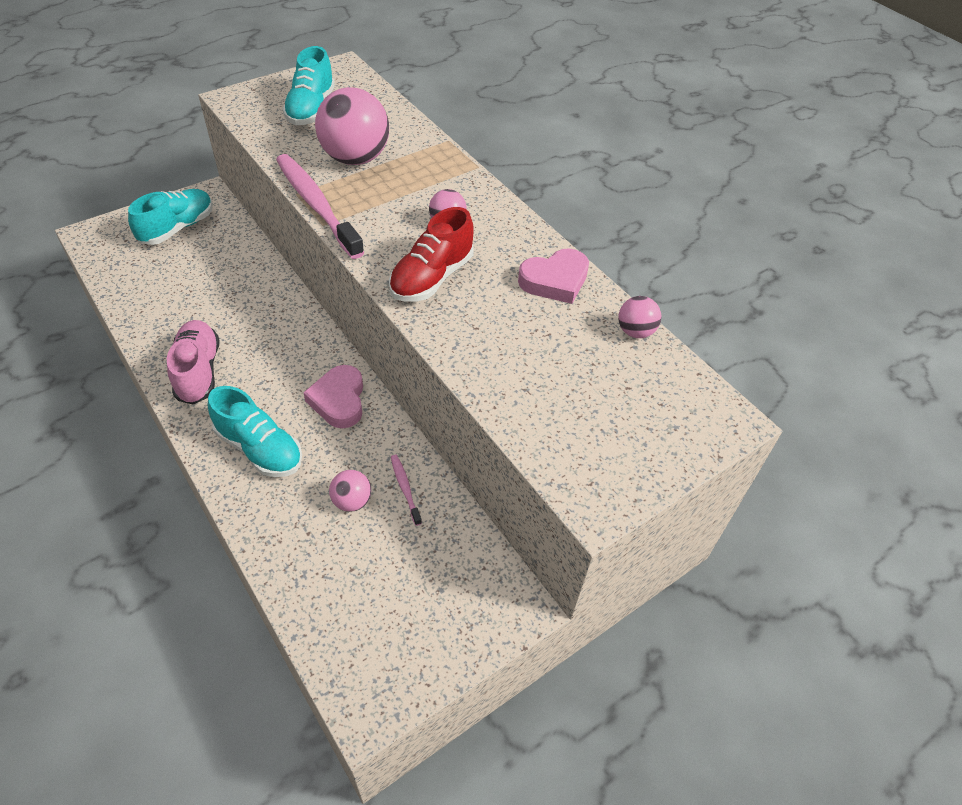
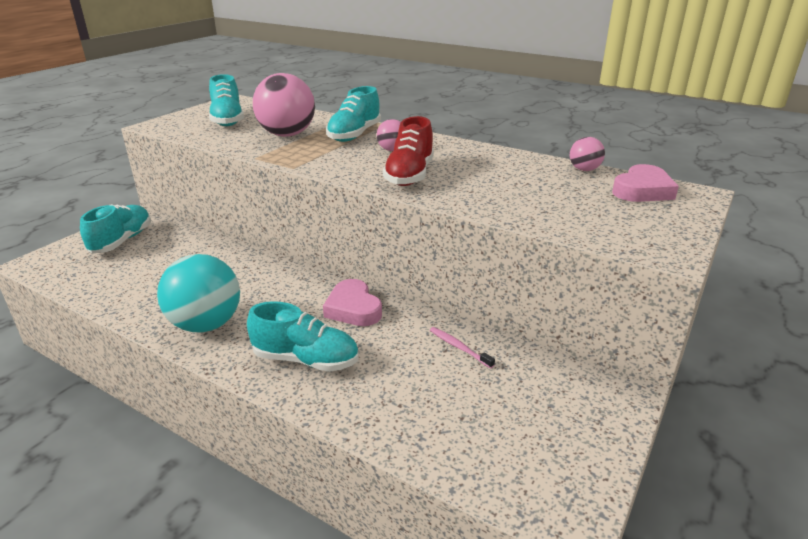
camera: 20 degrees left, 20 degrees down
pink shoe [167,320,219,405] -> turquoise ball [157,254,240,332]
pink toothbrush [276,154,365,259] -> none
pink ball [329,470,371,512] -> none
pink heart [518,248,589,304] -> pink heart moved to [612,164,679,202]
none -> turquoise shoe [326,86,381,142]

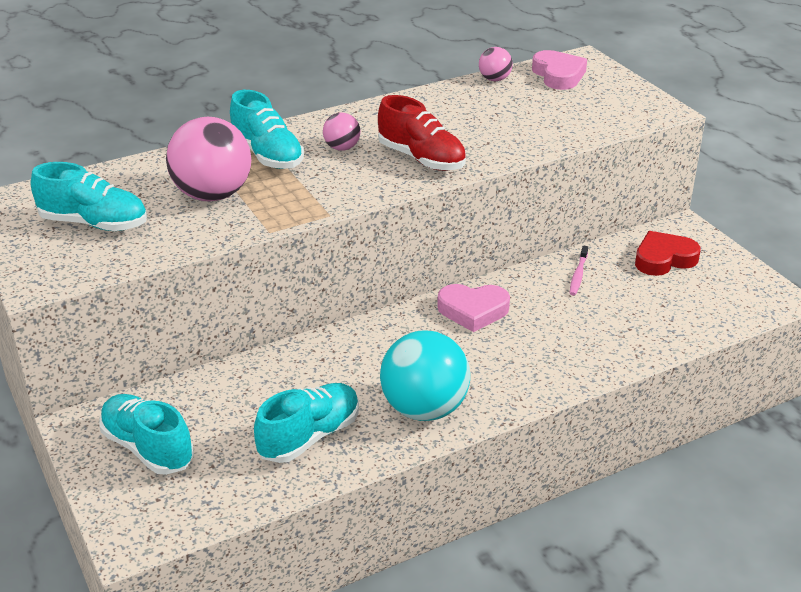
camera: 60 degrees left, 5 degrees up
turquoise shoe [247,301,358,372] -> turquoise shoe moved to [254,383,359,463]
pink toothbrush [430,327,495,368] -> pink toothbrush turned 60 degrees counterclockwise [570,246,588,296]
none -> red heart [635,231,701,276]

